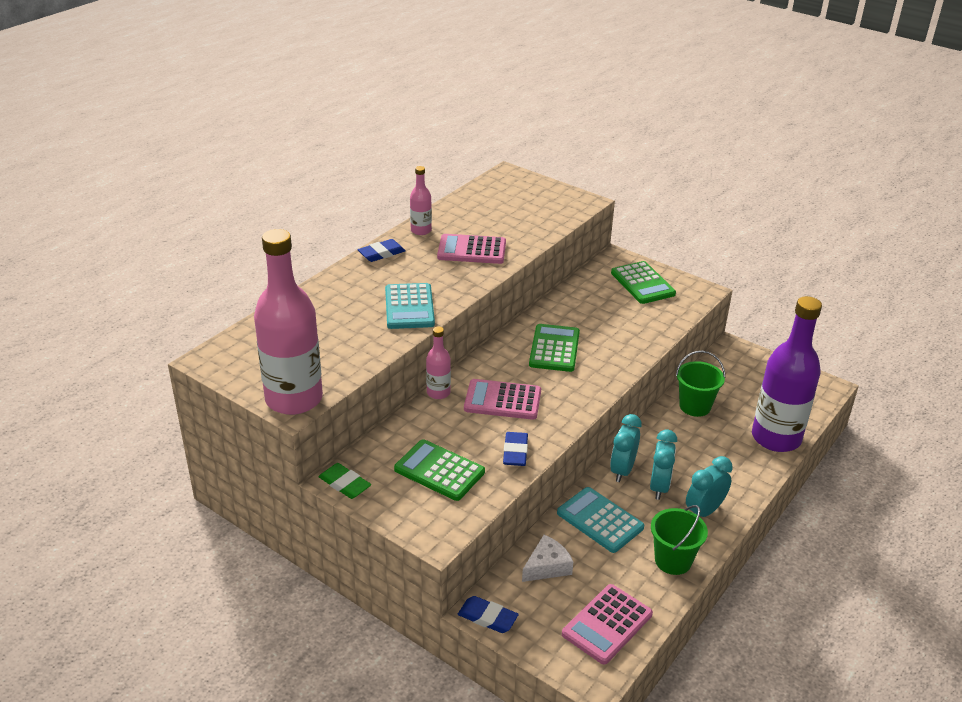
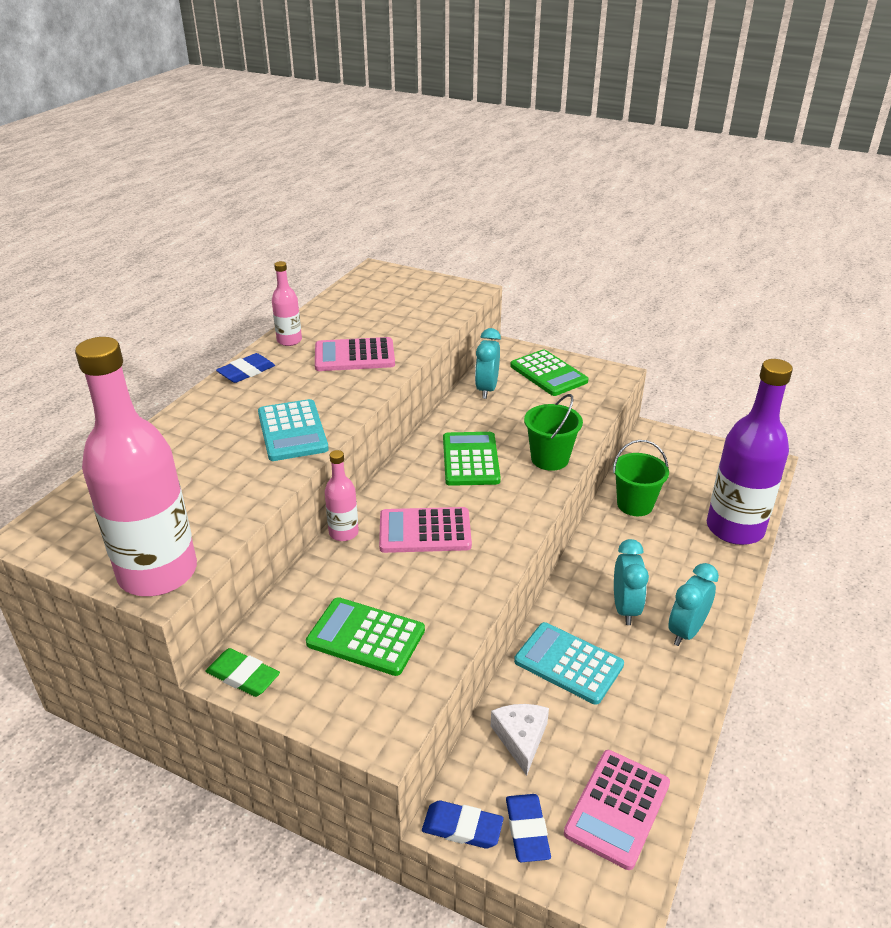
camera: 10 degrees left, 0 degrees up
blue eraser [503,432,528,466] -> blue eraser moved to [506,794,551,862]
white cheese [522,535,573,582] -> white cheese turned 45 degrees counterclockwise [491,704,549,776]
turquoise clock [610,414,642,482] -> turquoise clock moved to [475,328,501,399]
green bucket [651,505,708,575] -> green bucket moved to [524,394,583,471]

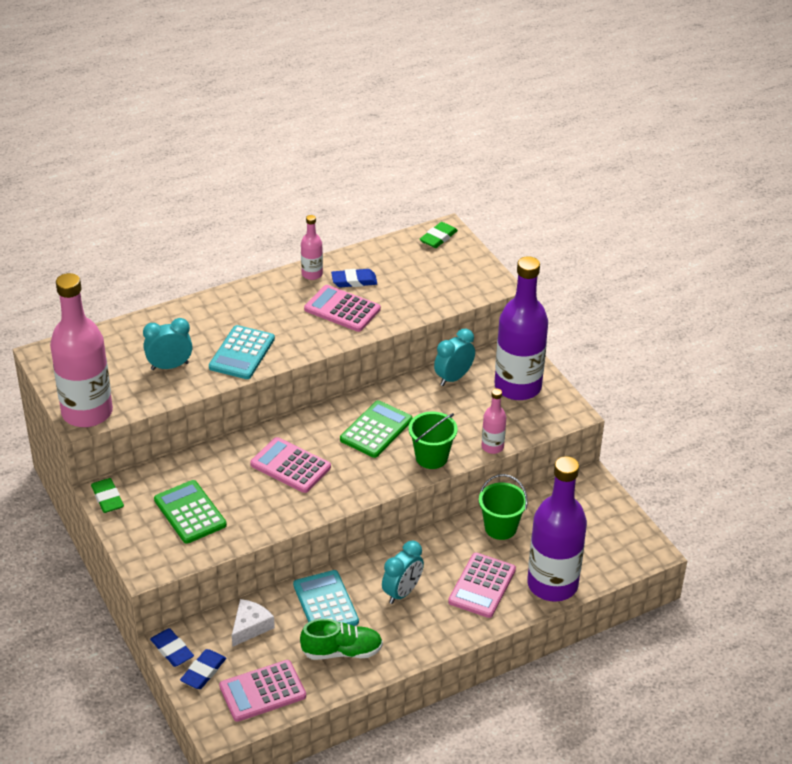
camera: 35 degrees right, 5 degrees up
blue eraser [216,353,275,383] -> blue eraser moved to [331,269,377,287]
pink bottle [325,450,359,541] -> pink bottle moved to [481,388,506,454]
green calculator [510,349,589,396] -> purple bottle [494,256,548,400]
turquoise clock [668,563,719,646] -> turquoise clock moved to [143,318,192,370]
none -> green shoe [300,619,383,660]
none -> green eraser [419,222,458,248]
none -> pink calculator [448,553,516,618]

